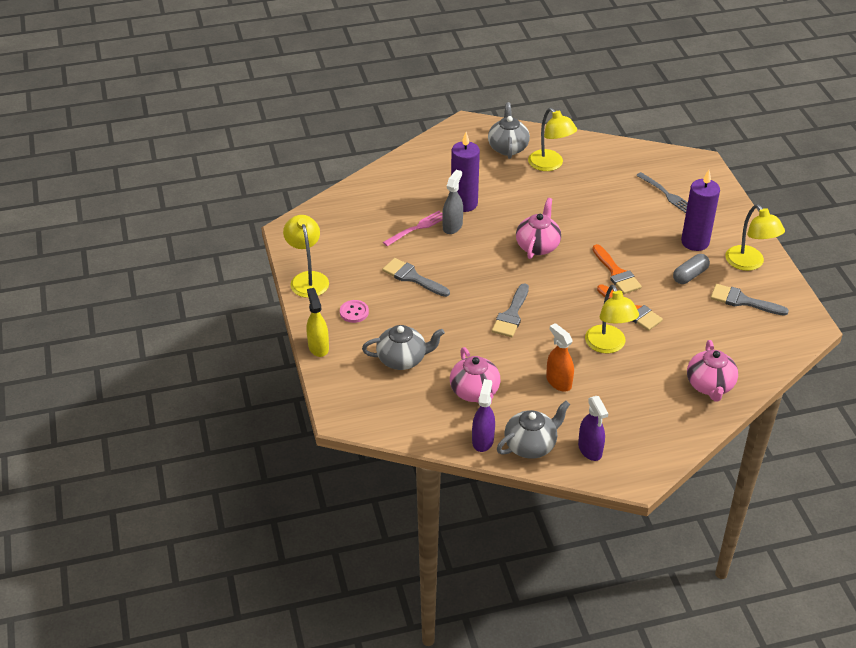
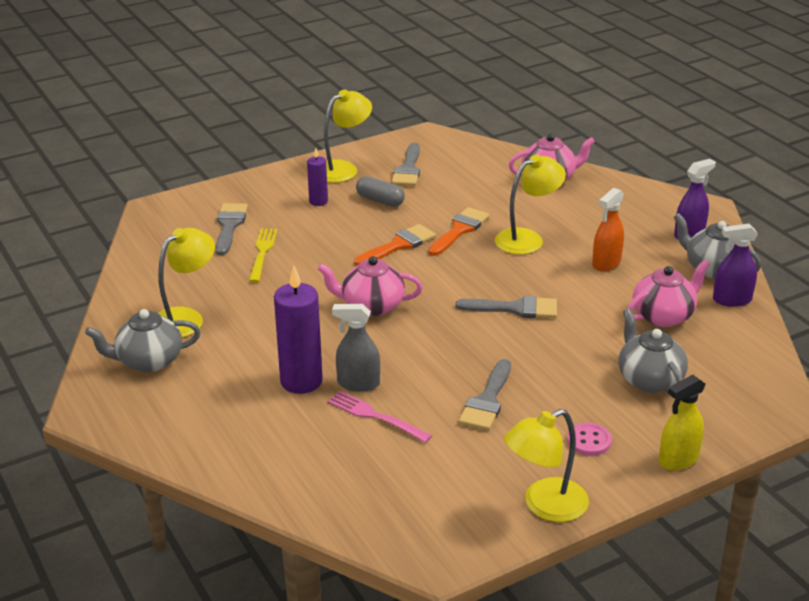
camera: 105 degrees left, 10 degrees down
grey fork [636,172,688,213] -> grey brush [216,203,248,255]
purple candle [681,170,720,251] -> purple candle [307,148,328,206], size x0.54
none -> yellow fork [249,229,277,283]

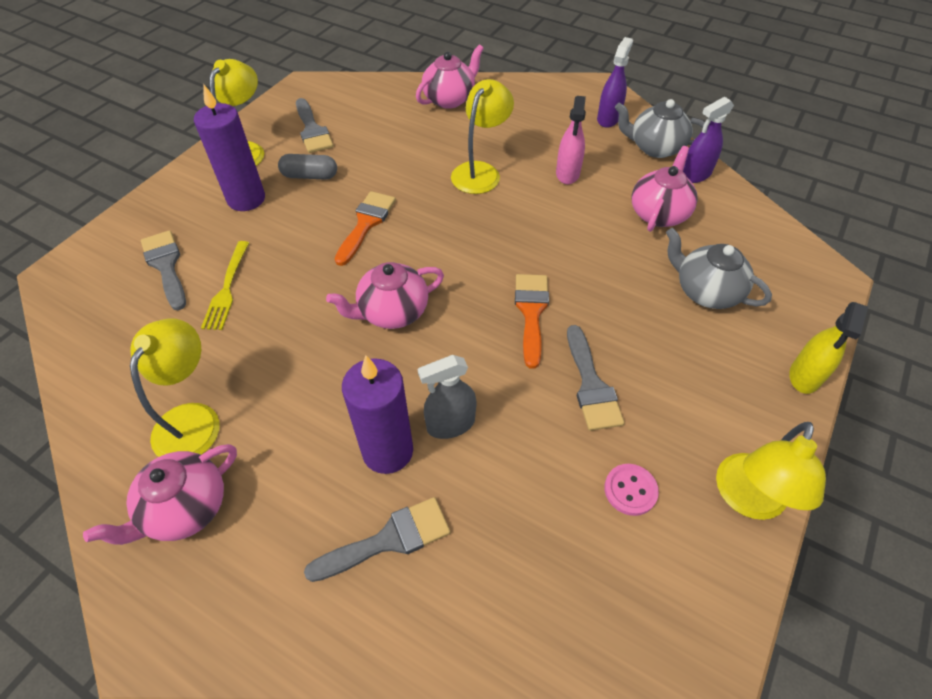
camera: 30 degrees left, 20 degrees up
grey teapot [85,309,200,372] -> pink teapot [83,444,237,545]
yellow fork [249,229,277,283] -> yellow fork turned 150 degrees counterclockwise [201,241,249,330]
purple candle [307,148,328,206] -> purple candle [194,84,265,211], size x1.84
pink fork [327,391,432,443] -> none
orange brush [428,207,490,256] -> orange brush moved to [515,274,549,369]
grey brush [455,296,557,318] -> grey brush moved to [304,497,451,582]
pink button [567,423,612,456] -> pink button moved to [604,464,659,516]
orange spray bottle [592,188,624,271] -> pink spray bottle [556,96,586,184]

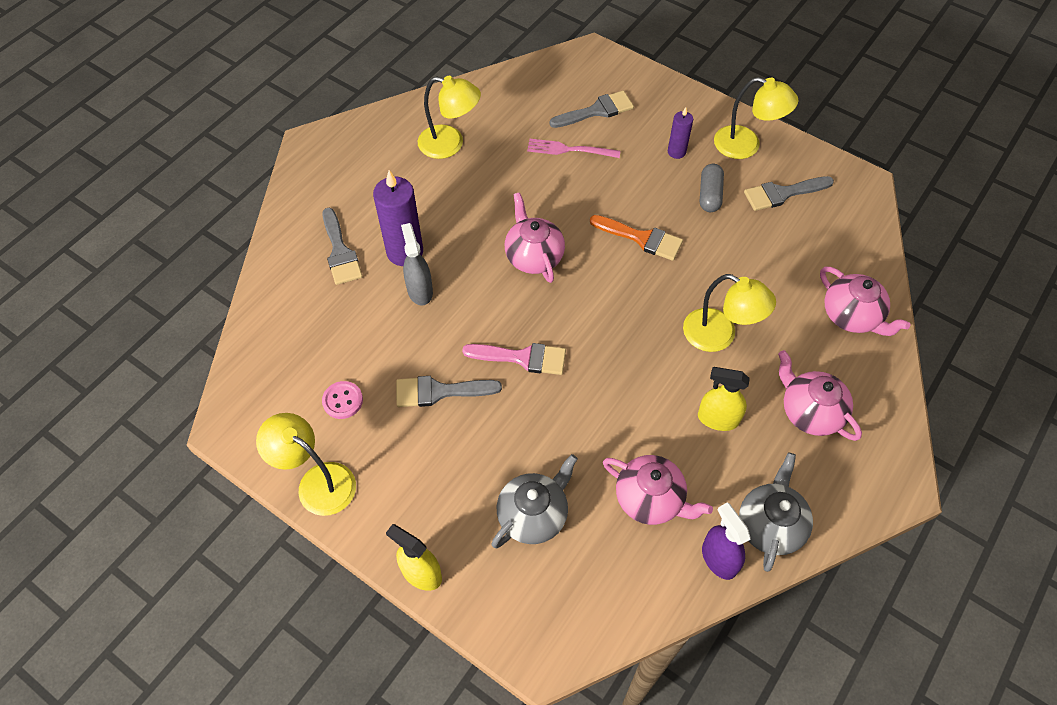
camera: 95 degrees right, 5 degrees up
pink teapot [83,444,237,545] -> pink teapot moved to [778,350,862,441]
purple candle [194,84,265,211] -> purple candle [668,107,693,159], size x0.54
yellow fork [201,241,249,330] -> pink fork [527,139,620,158]
orange brush [515,274,549,369] -> pink brush [462,343,566,375]
pink spray bottle [556,96,586,184] -> yellow spray bottle [698,367,750,431]
purple spray bottle [597,37,633,128] -> none

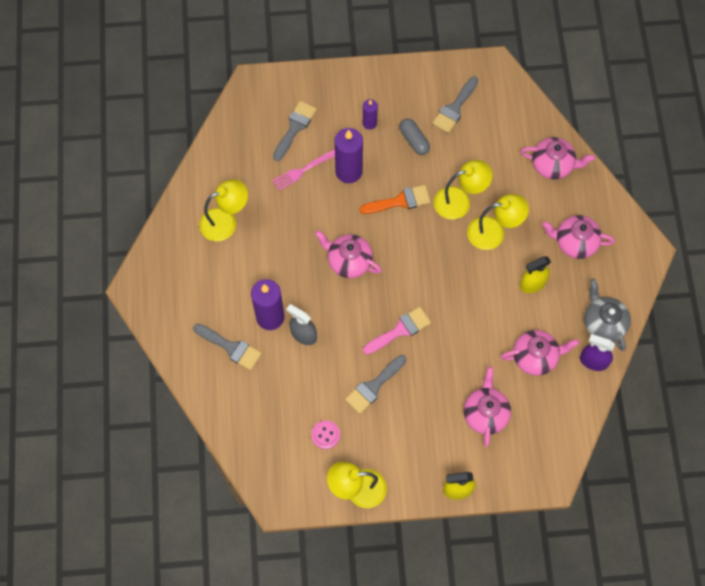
camera: 40 degrees left, 10 degrees up
grey teapot [492,454,578,548] -> pink teapot [464,367,511,447]
yellow lamp [714,77,798,159] -> yellow lamp moved to [434,160,492,220]
none -> purple candle [335,128,363,183]

